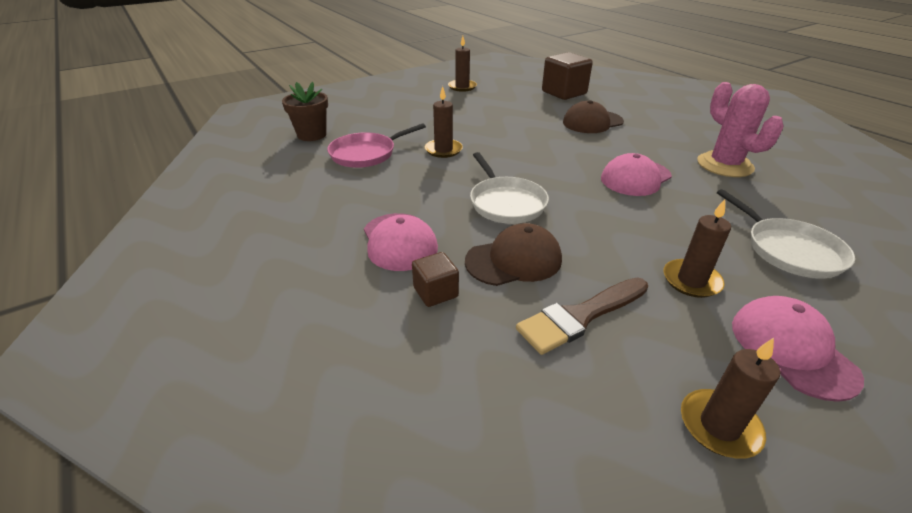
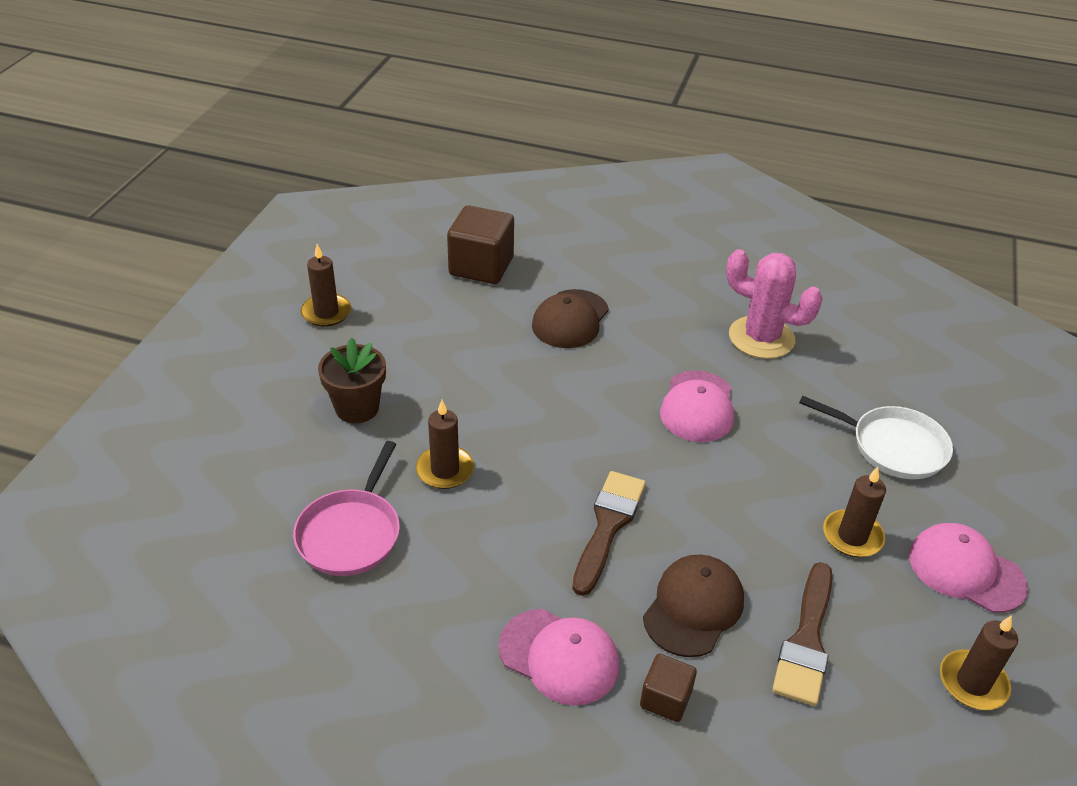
camera: 40 degrees left, 5 degrees up
brown flower pot [282,82,328,141] -> brown flower pot moved to [318,337,386,423]
white pan [470,152,549,224] -> brown brush [572,471,646,596]

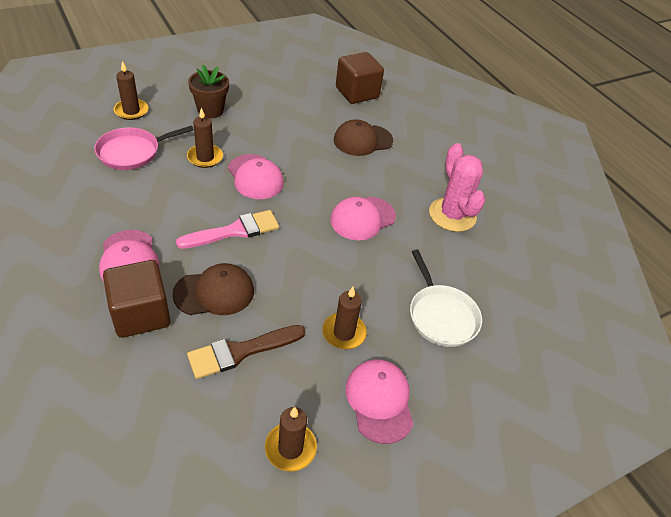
camera: 40 degrees right, 5 degrees up
brown candle [301,244,351,327] -> brown candle moved to [114,61,148,120]
brown brush [572,471,646,596] -> pink brush [176,210,279,249]
brown cube [640,654,697,722] -> brown cube [103,260,171,338], size x1.85
none -> pink cap [228,154,284,199]

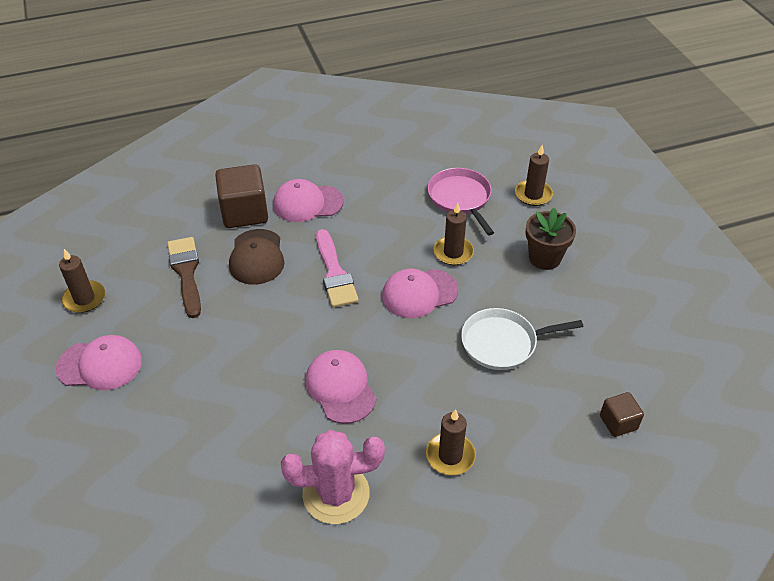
camera: 105 degrees right, 0 degrees up
brown candle [322,287,367,349] -> brown candle moved to [426,409,476,475]
brown cap [334,120,393,156] -> none
brown cube [336,52,384,104] -> brown cube [600,392,644,437], size x0.54
white pan [410,249,482,347] -> white pan moved to [461,308,583,370]

